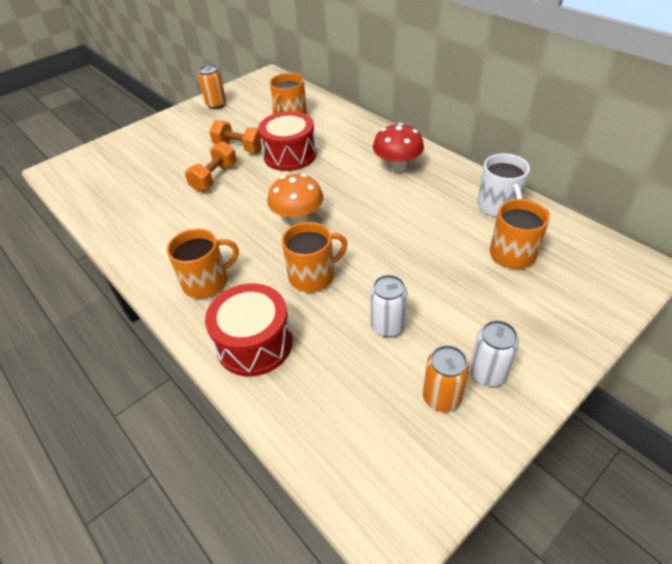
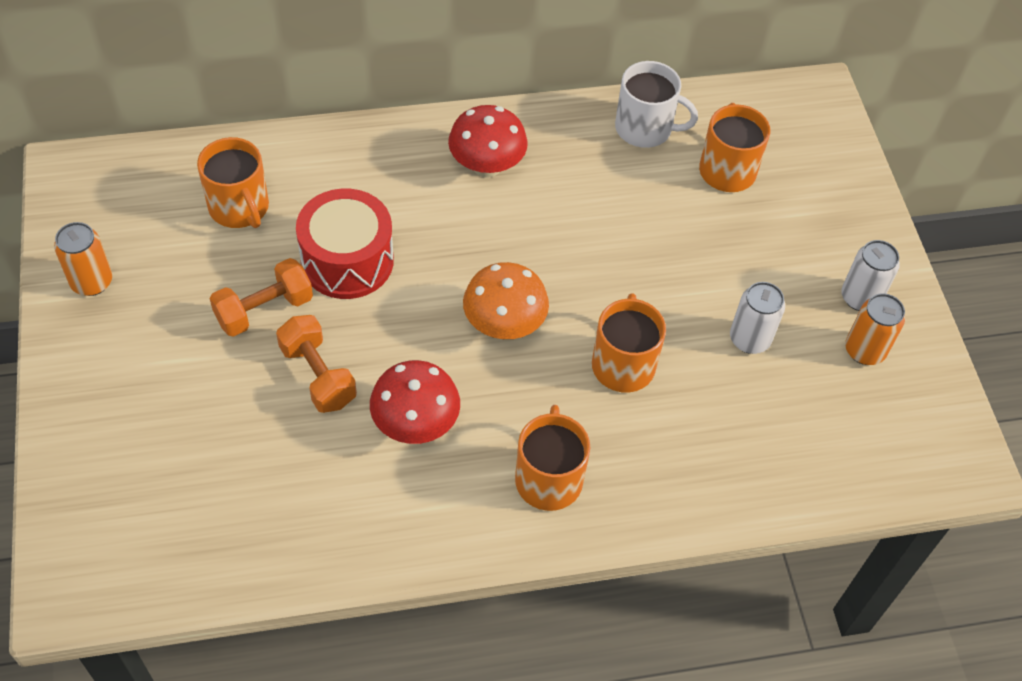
camera: 65 degrees left, 10 degrees up
red drum [205,283,293,376] -> none
none -> red mushroom [370,360,460,444]

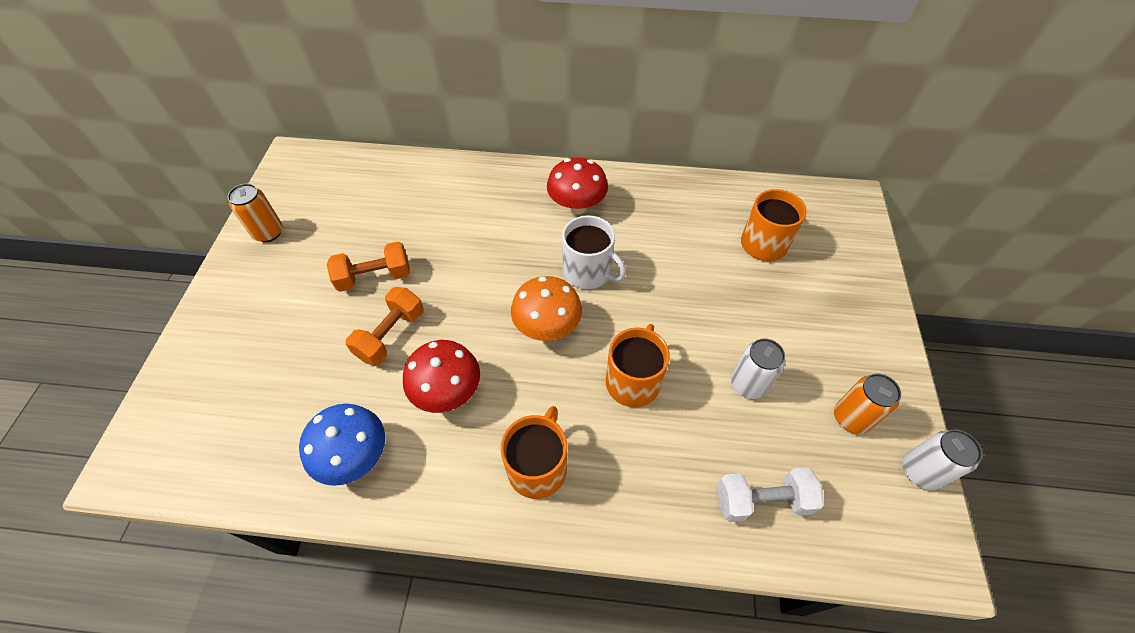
camera: 20 degrees right, 0 degrees up
orange mug [197,137,269,228] -> none
orange dumbbell [276,315,357,413] -> orange dumbbell turned 45 degrees clockwise [346,287,424,366]
red drum [296,188,394,299] -> none
white mug [615,61,698,148] -> white mug moved to [562,215,627,289]
white can [841,240,900,311] -> white can moved to [903,429,982,490]
none -> blue mushroom [299,404,385,486]
none -> white dumbbell [717,467,824,522]

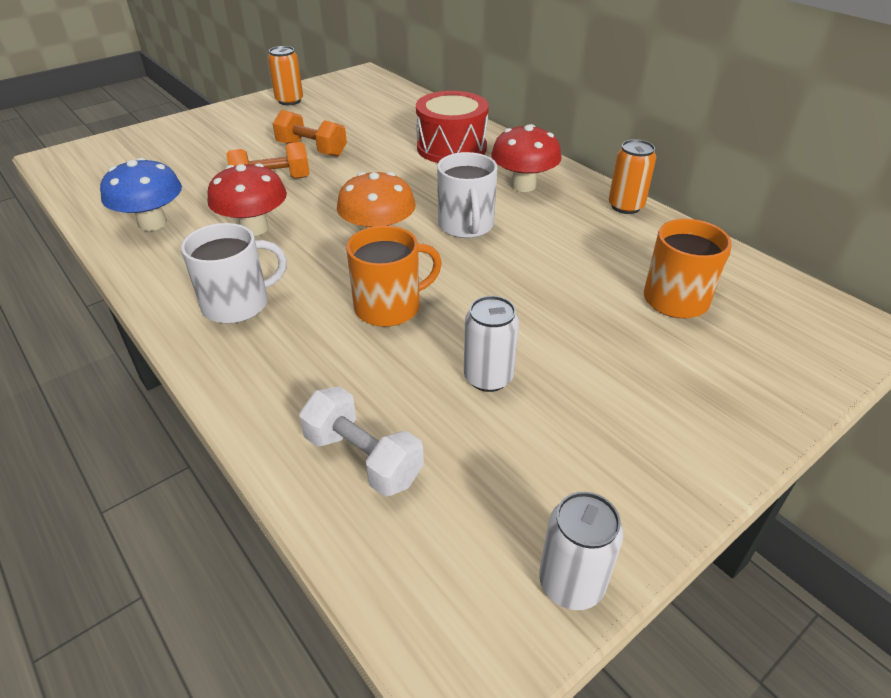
camera: 45 degrees right, 15 degrees down
orange mug [500,406,567,499] -> white mug [181,223,287,324]
orange can [834,374,901,434] -> orange can moved to [609,139,656,214]
none -> red drum [416,91,489,163]

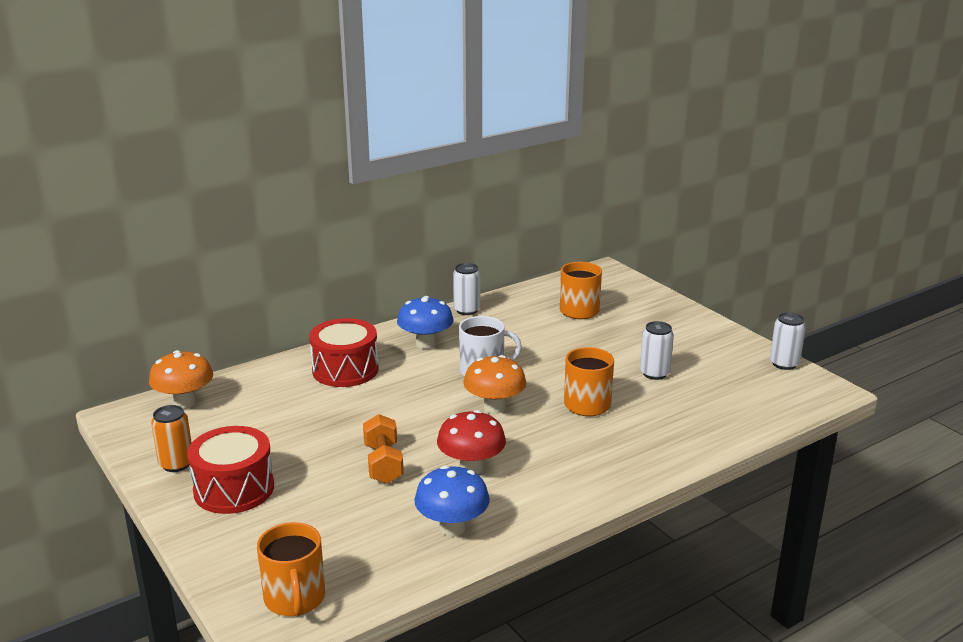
camera: 85 degrees left, 15 degrees down
white mug [181,223,287,324] -> none
orange dumbbell [273,110,347,157] -> none
white dumbbell [299,386,424,497] -> none
red mushroom [491,124,562,192] -> blue mushroom [397,296,454,349]
orange can [609,139,656,214] -> white can [453,263,480,315]
none -> orange mushroom [149,350,213,409]
none -> red drum [187,426,274,514]
none -> orange mug [257,522,325,616]

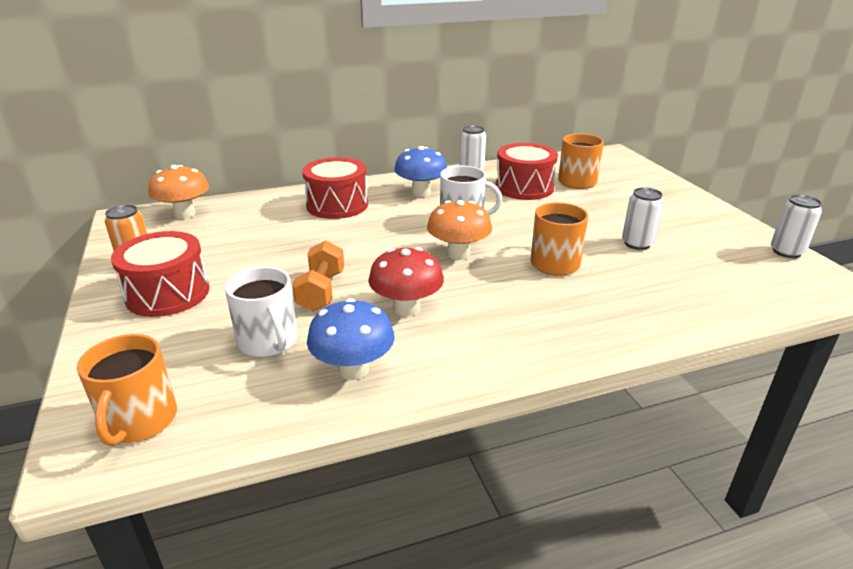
camera: 15 degrees right, 5 degrees up
none -> white mug [225,267,298,357]
none -> red drum [495,143,558,200]

